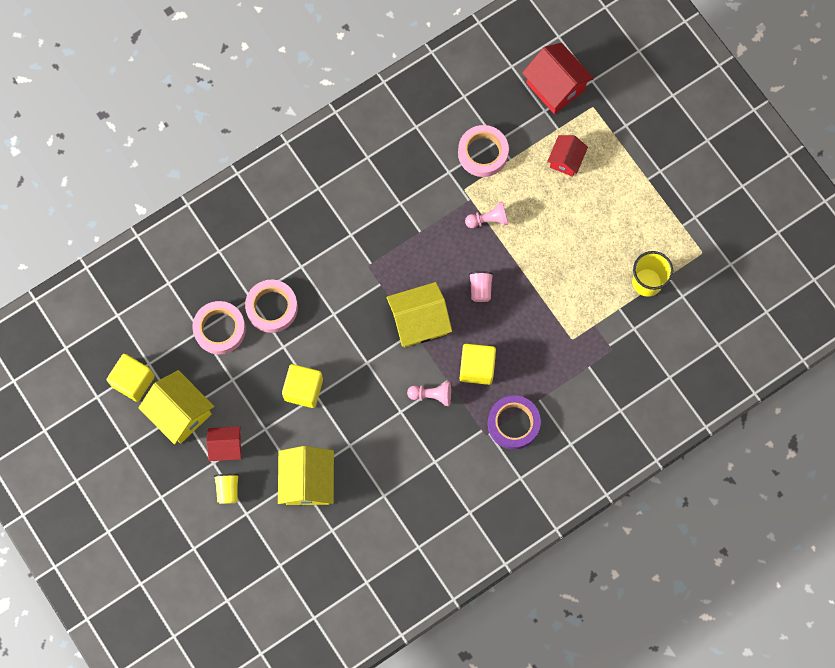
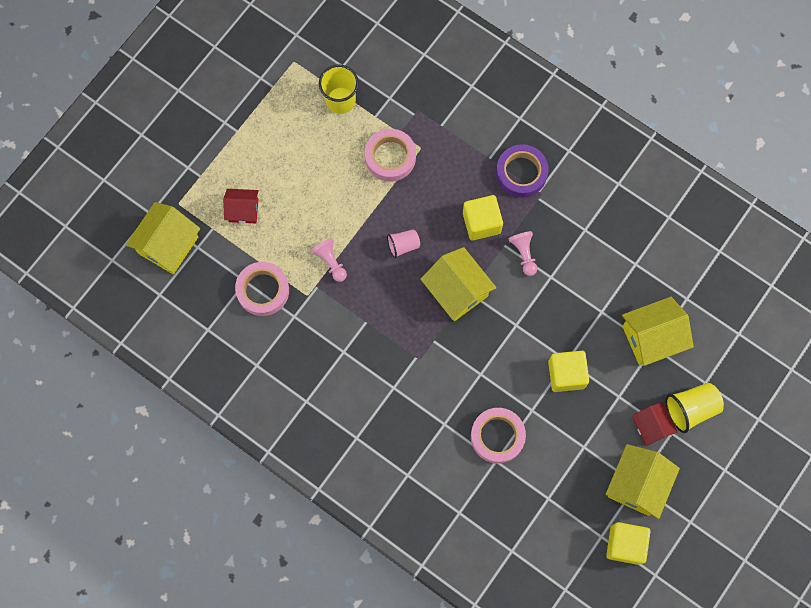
camera: 110 degrees left, 0 degrees up
pink tape [193,301,246,354] -> pink tape moved to [365,129,416,182]
yellow cup [214,474,239,504] -> yellow cup [665,383,724,433], size x1.59
red house [522,43,594,114] -> yellow house [126,202,200,274]

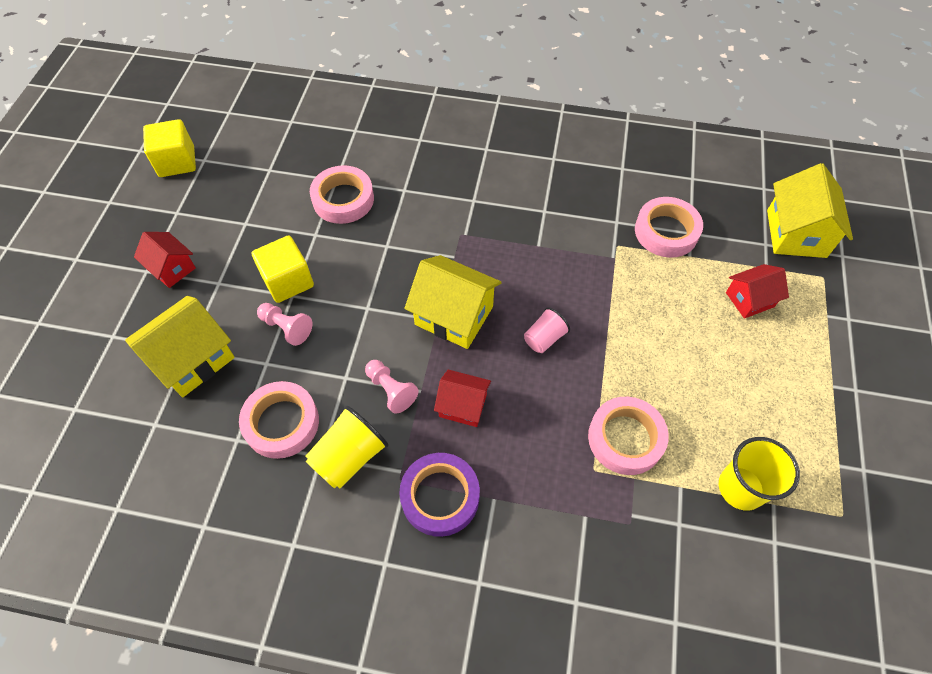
camera: 155 degrees right, 15 degrees down
pink pawn [311,238,347,282] -> pink pawn moved to [257,303,312,346]
yellow cube [463,195,503,241] -> red house [434,369,491,427]
yellow house [606,444,680,519] -> none
yellow cup [665,383,724,433] -> yellow cup moved to [306,405,389,489]
none -> pink tape [239,381,319,459]

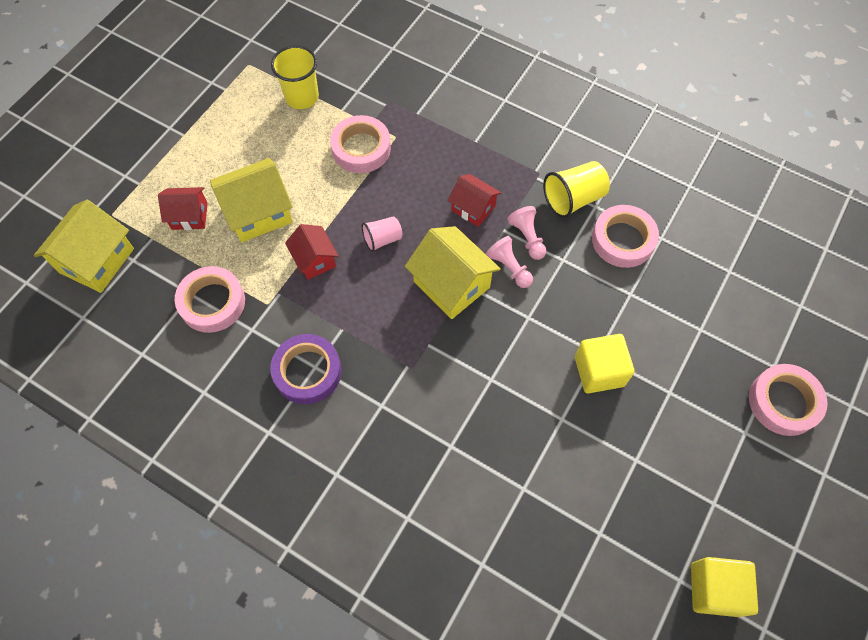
camera: 160 degrees left, 5 degrees up
yellow house [125,296,235,398] -> yellow house moved to [210,158,293,242]
red house [134,232,196,288] -> red house moved to [285,224,338,280]
pink pawn [257,303,312,346] -> pink pawn moved to [486,236,533,288]
pink tape [310,165,374,224] -> pink tape moved to [749,364,828,436]
purple tape [399,453,480,537] -> purple tape moved to [270,334,342,404]

